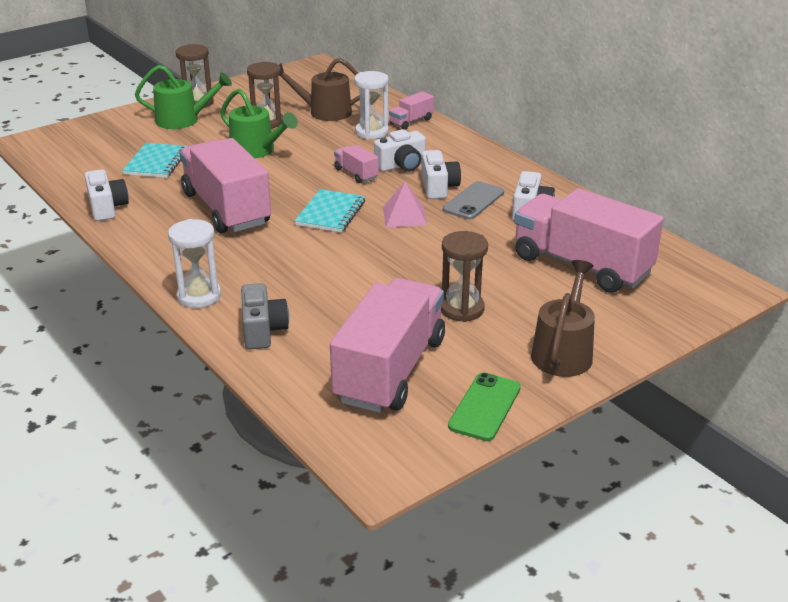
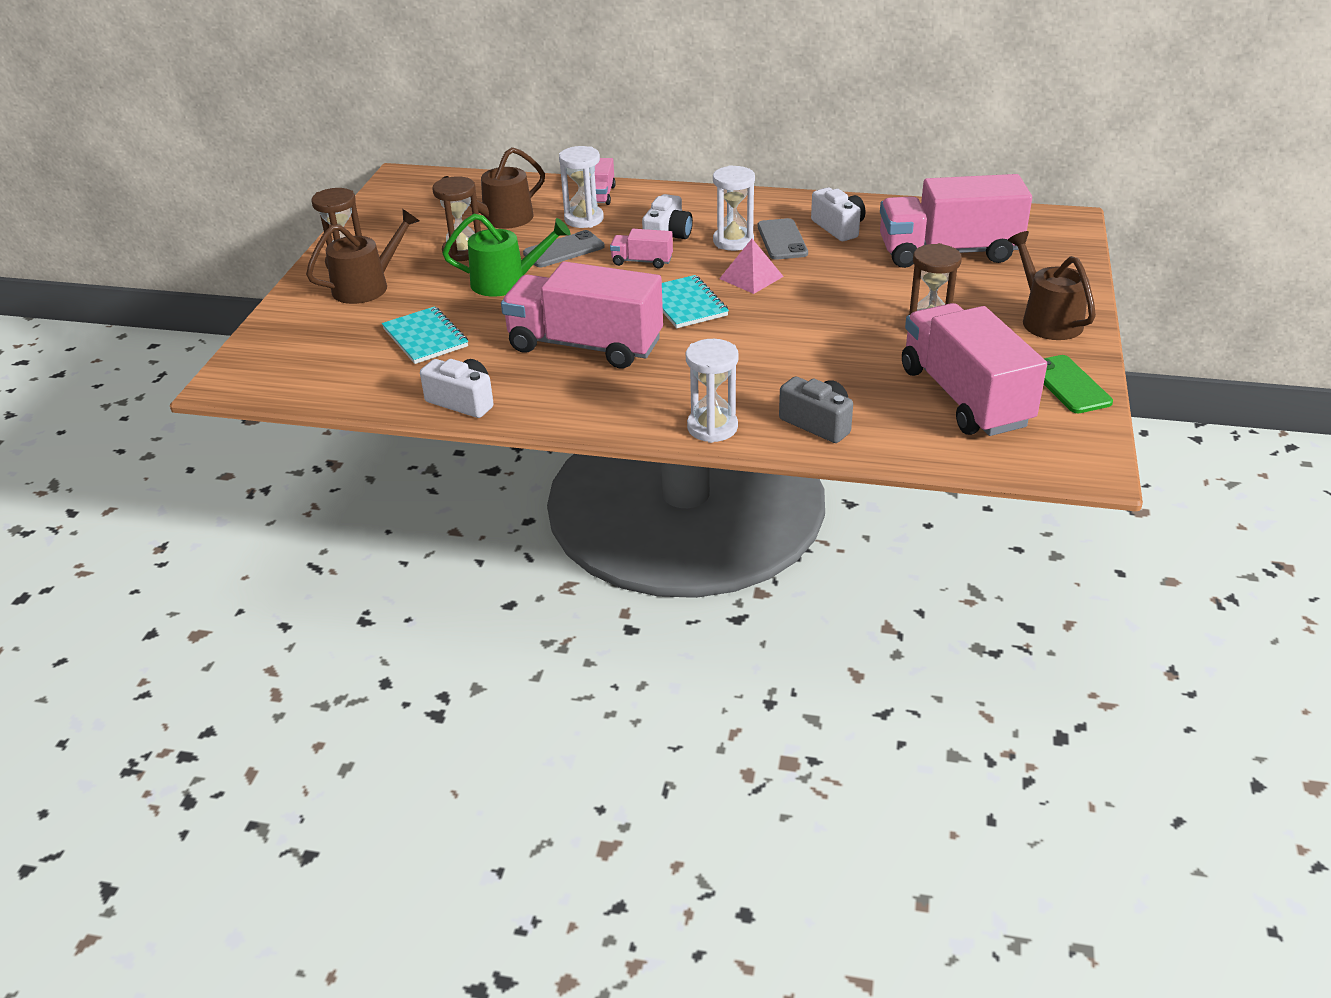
camera: 40 degrees left, 5 degrees up
green watering can [135,65,232,129] -> brown watering can [306,209,419,304]
white camera [421,150,461,199] -> white hourglass [713,165,755,251]
none -> grey phone [523,230,605,267]

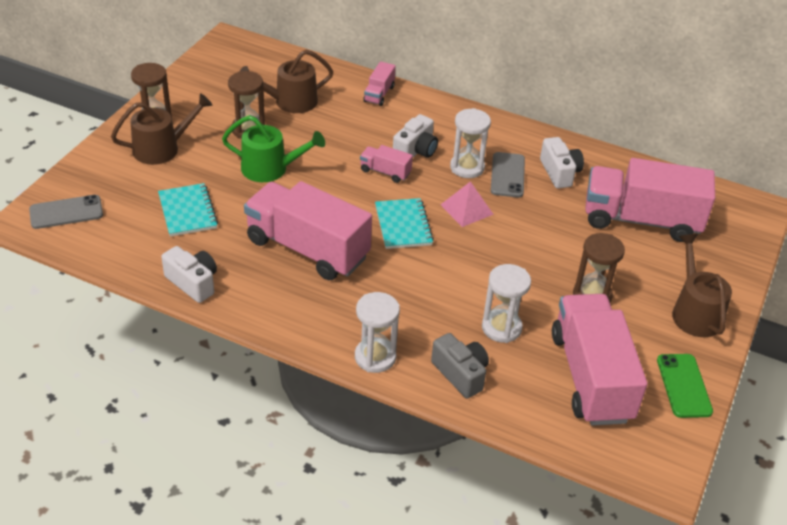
camera: 10 degrees right, 5 degrees up
grey phone [523,230,605,267] -> grey phone moved to [29,195,103,229]
white hourglass [559,146,604,228] -> white hourglass moved to [482,264,531,343]

